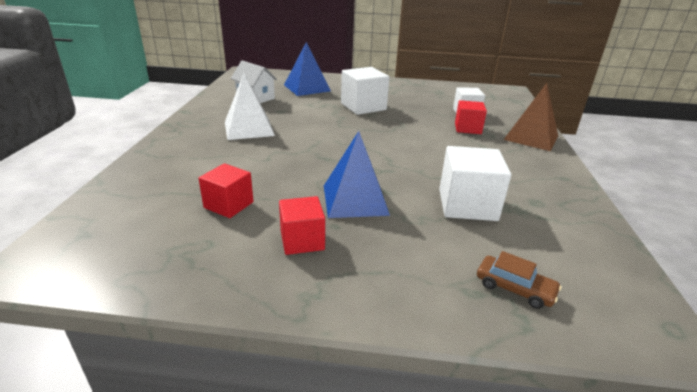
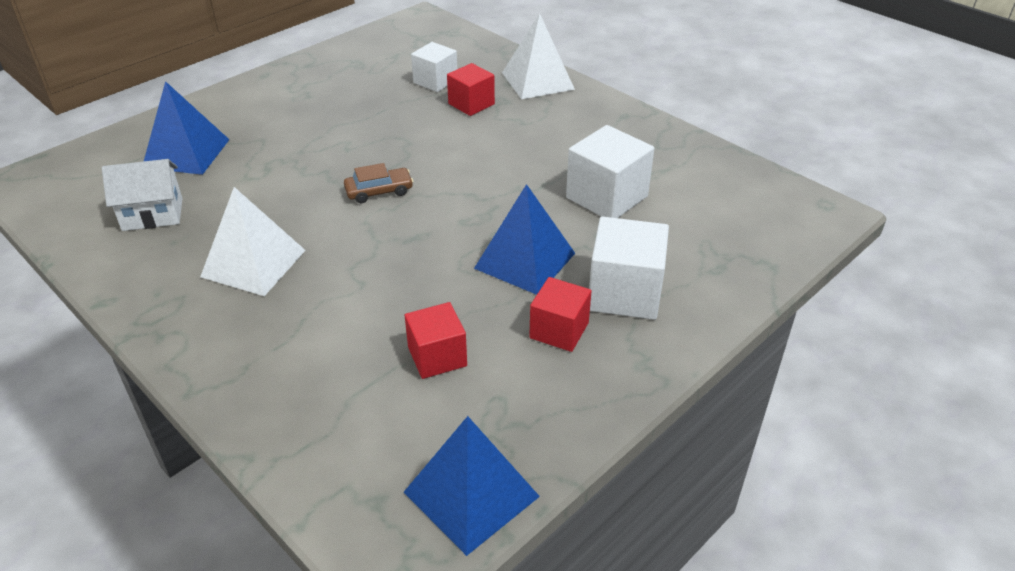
camera: 50 degrees left, 10 degrees up
white cube [341,67,389,115] -> white cube moved to [589,216,669,320]
brown car [477,251,562,309] -> brown car moved to [344,163,413,203]
brown pyramid [504,83,558,151] -> white pyramid [502,13,575,99]
none -> blue pyramid [403,416,540,556]

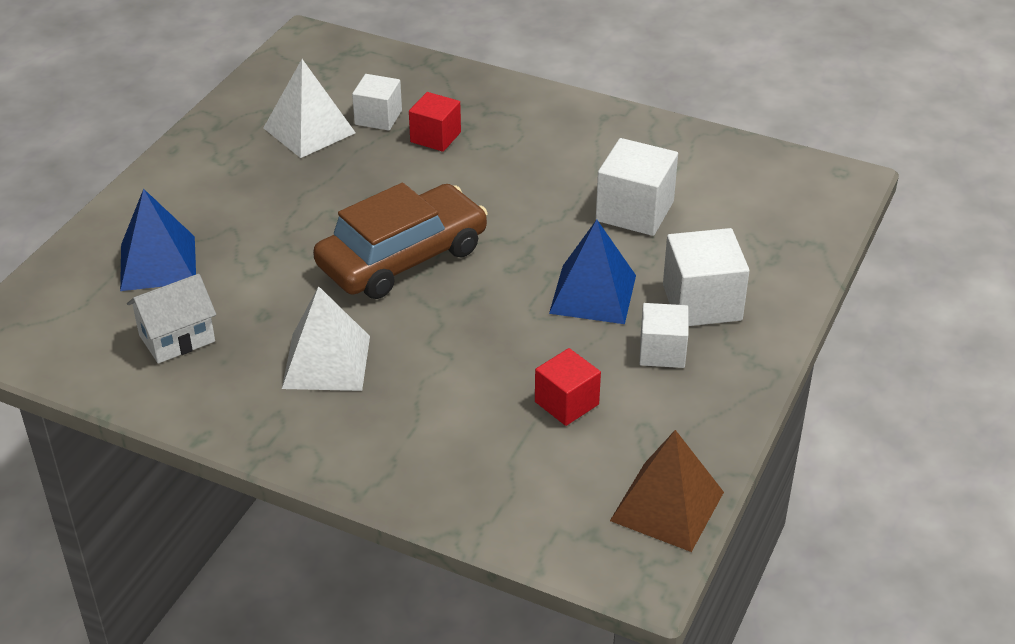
camera: 20 degrees left, 0 degrees up
brown car [344,163,413,203] -> brown car [313,183,488,299], size x2.38
blue pyramid [403,416,540,556] -> brown pyramid [610,430,724,552]
white pyramid [502,13,575,99] -> white pyramid moved to [263,59,356,158]
red cube [529,277,592,352] -> white cube [640,303,688,368]

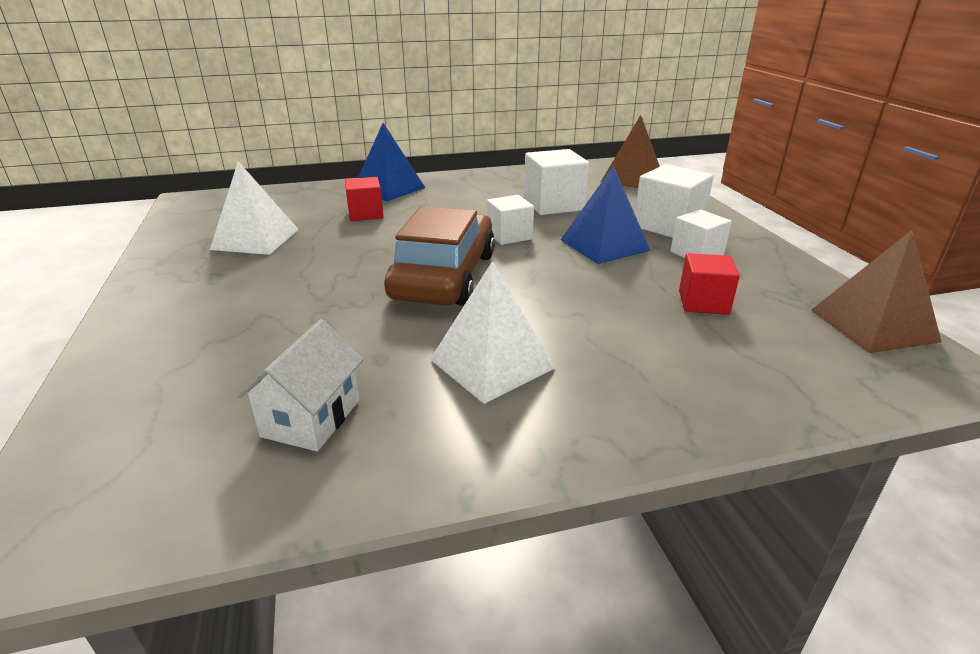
camera: 40 degrees left, 10 degrees down
blue pyramid [120,189,196,291] -> blue pyramid moved to [358,123,425,201]
white cube [352,74,402,131] -> white cube moved to [487,195,534,245]
none -> brown pyramid [601,115,660,188]

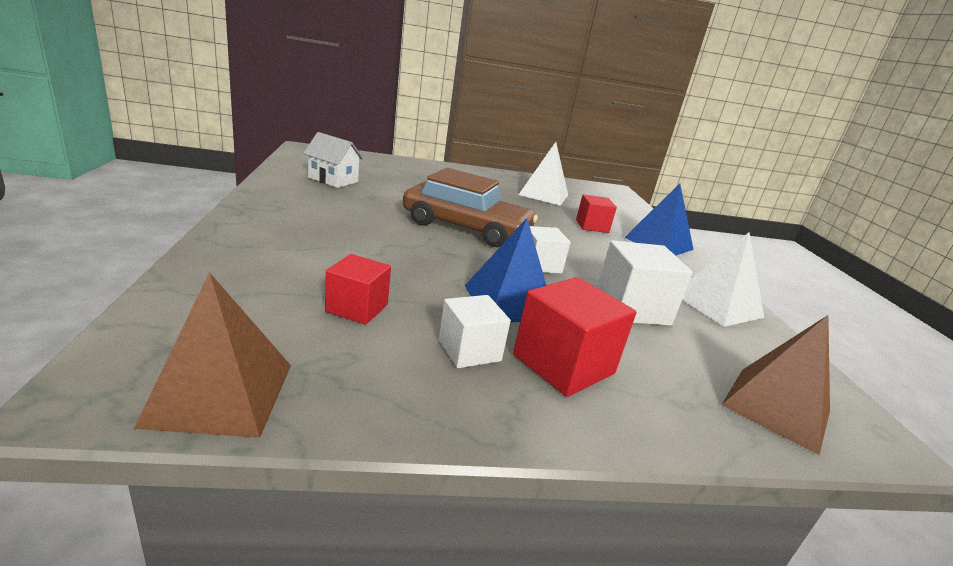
camera: 95 degrees right, 5 degrees down
white pyramid [430,261,555,404] -> white pyramid moved to [682,233,764,327]
white cube [635,164,714,238] -> red cube [513,277,636,397]

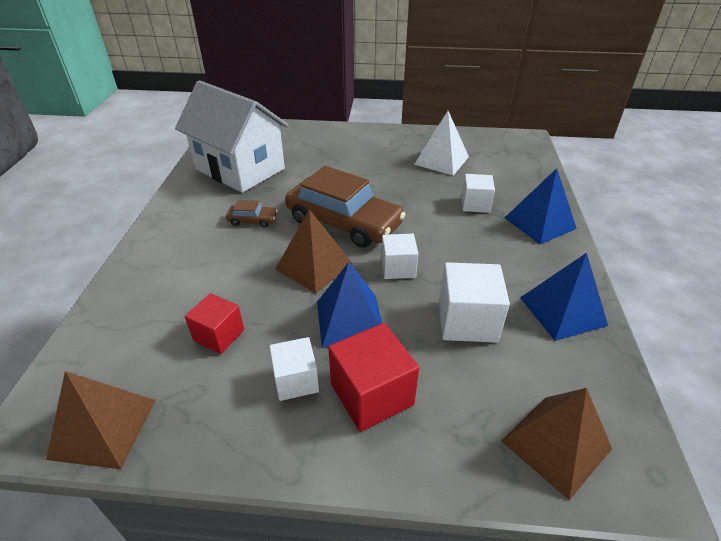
camera: 15 degrees right, 15 degrees up
white house [303,132,364,188] -> white house [175,80,289,193], size x2.09
red cube [576,194,617,233] -> white cube [461,174,495,213]
white pyramid [682,233,764,327] -> blue pyramid [520,253,608,341]
none -> brown car [226,200,278,228]
none -> brown pyramid [275,209,353,293]

